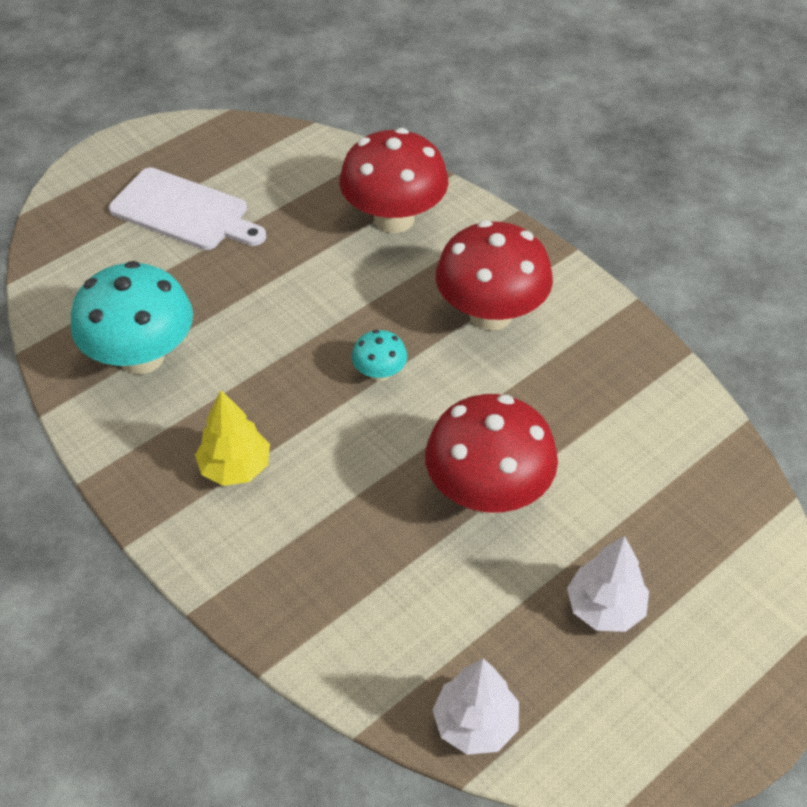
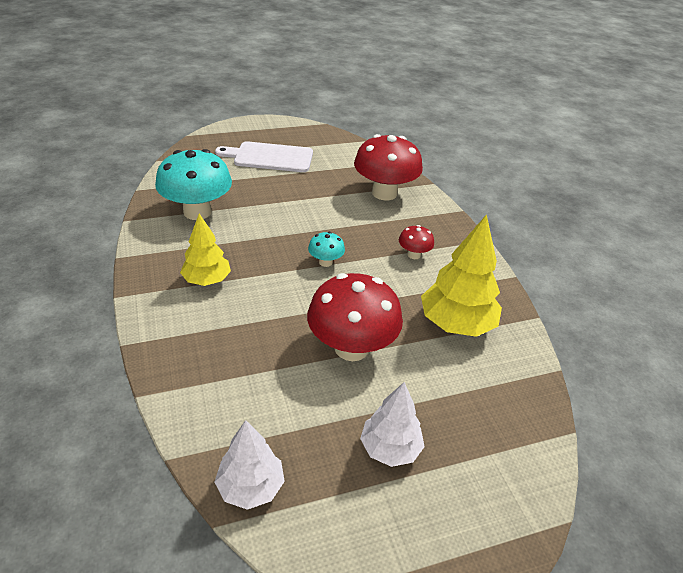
camera: 20 degrees right, 10 degrees down
white cutting board [109,168,266,250] -> white cutting board turned 135 degrees clockwise [215,141,313,172]
red mushroom [436,220,553,331] -> red mushroom [399,225,434,259], size x0.46
none -> yellow tree [421,214,502,337]

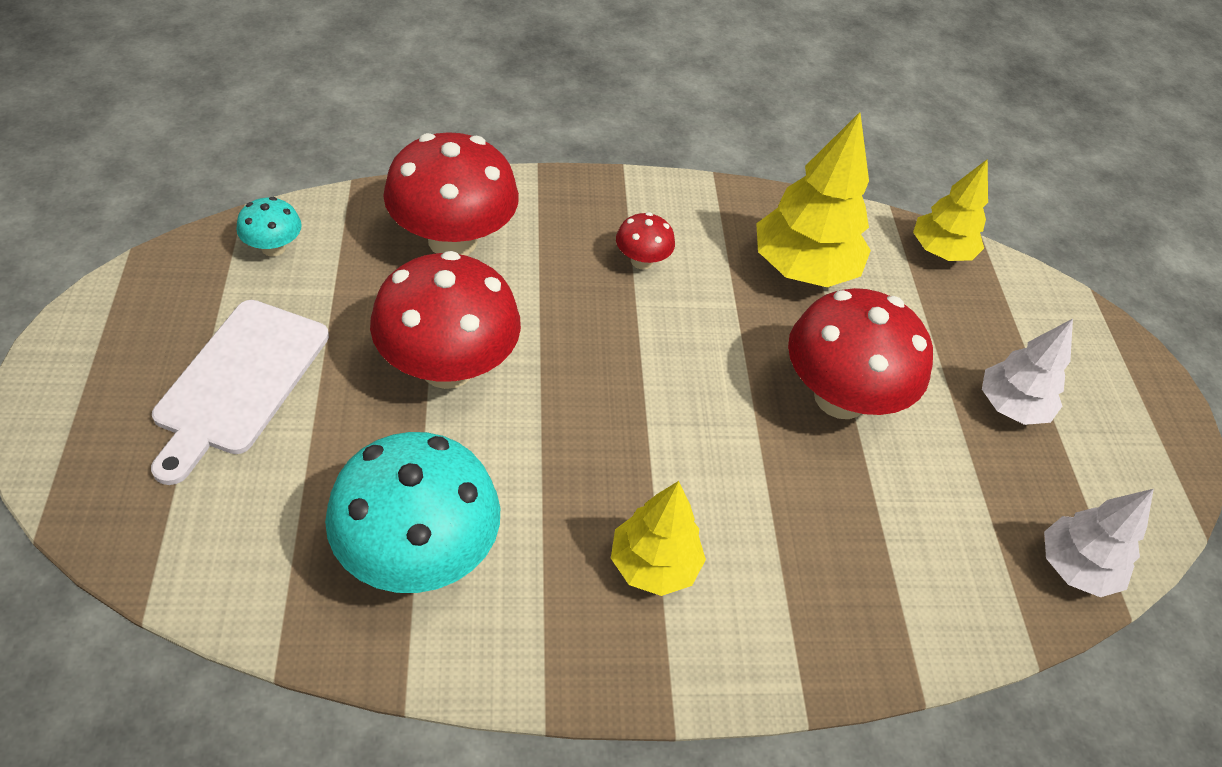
camera: 80 degrees left, 10 degrees up
turquoise mushroom [308,232,345,267] -> turquoise mushroom moved to [236,197,302,256]
none -> red mushroom [370,251,521,389]
none -> yellow tree [913,159,988,261]

